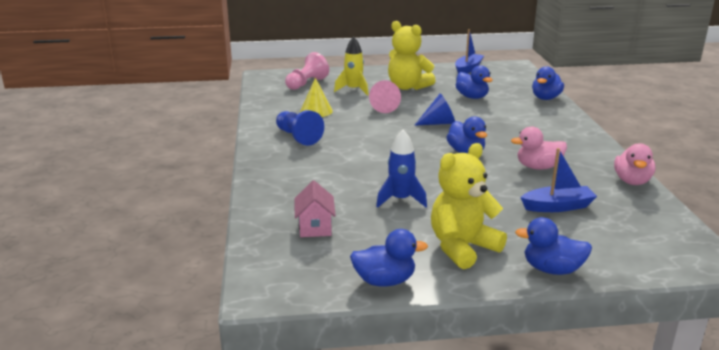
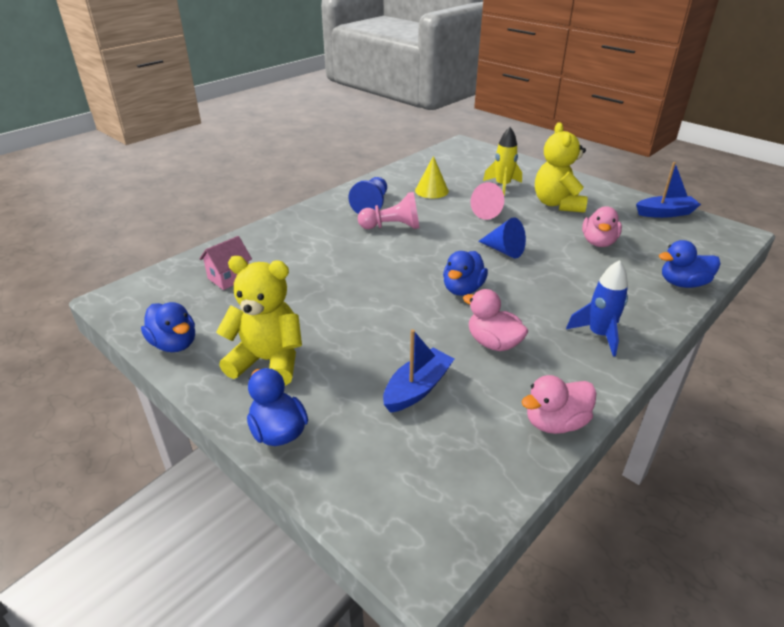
camera: 50 degrees right, 10 degrees up
pink pawn [285,52,329,90] -> pink pawn moved to [358,192,419,229]
blue rocket [376,130,427,208] -> blue rocket moved to [566,260,628,357]
blue duck [456,65,493,99] -> pink duck [582,206,622,247]
blue boat [520,148,597,212] -> blue boat turned 90 degrees counterclockwise [383,329,454,413]

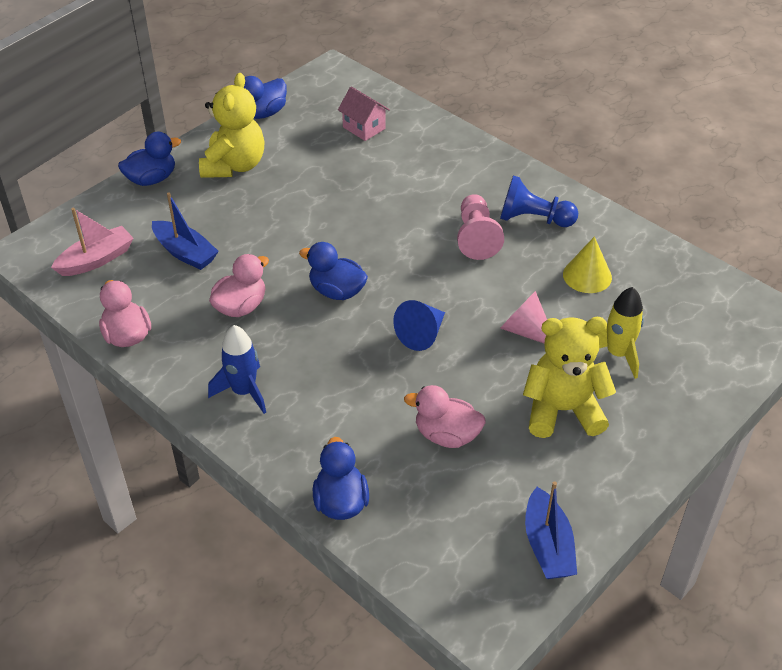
camera: 90 degrees right, 10 degrees up
none -> pink boat [51,208,134,276]

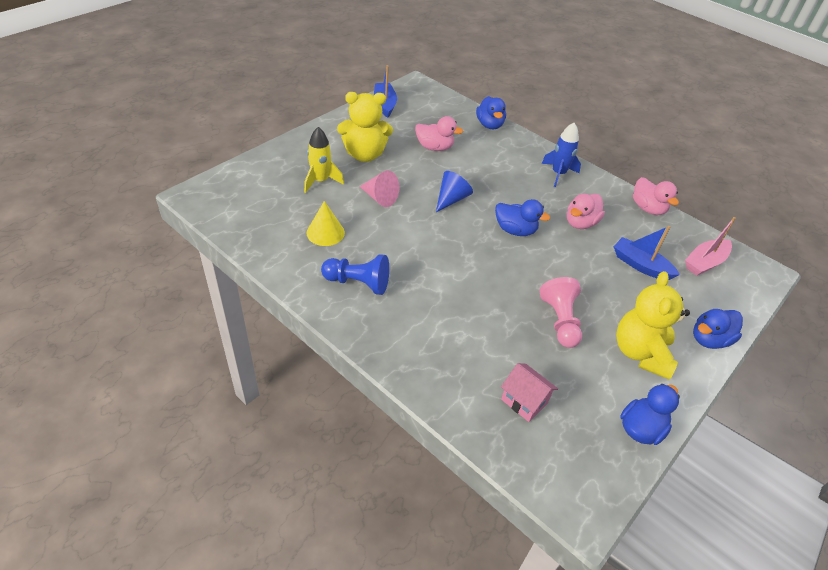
camera: 175 degrees right, 0 degrees up
pink pawn [457,194,504,260] -> pink pawn moved to [540,277,582,348]

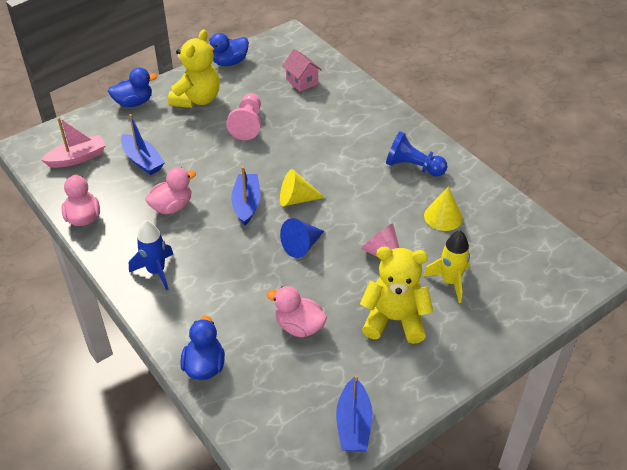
camera: 165 degrees left, 0 degrees up
blue duck [495,199,550,236] -> blue boat [231,166,261,226]
none -> yellow cone [280,169,325,206]

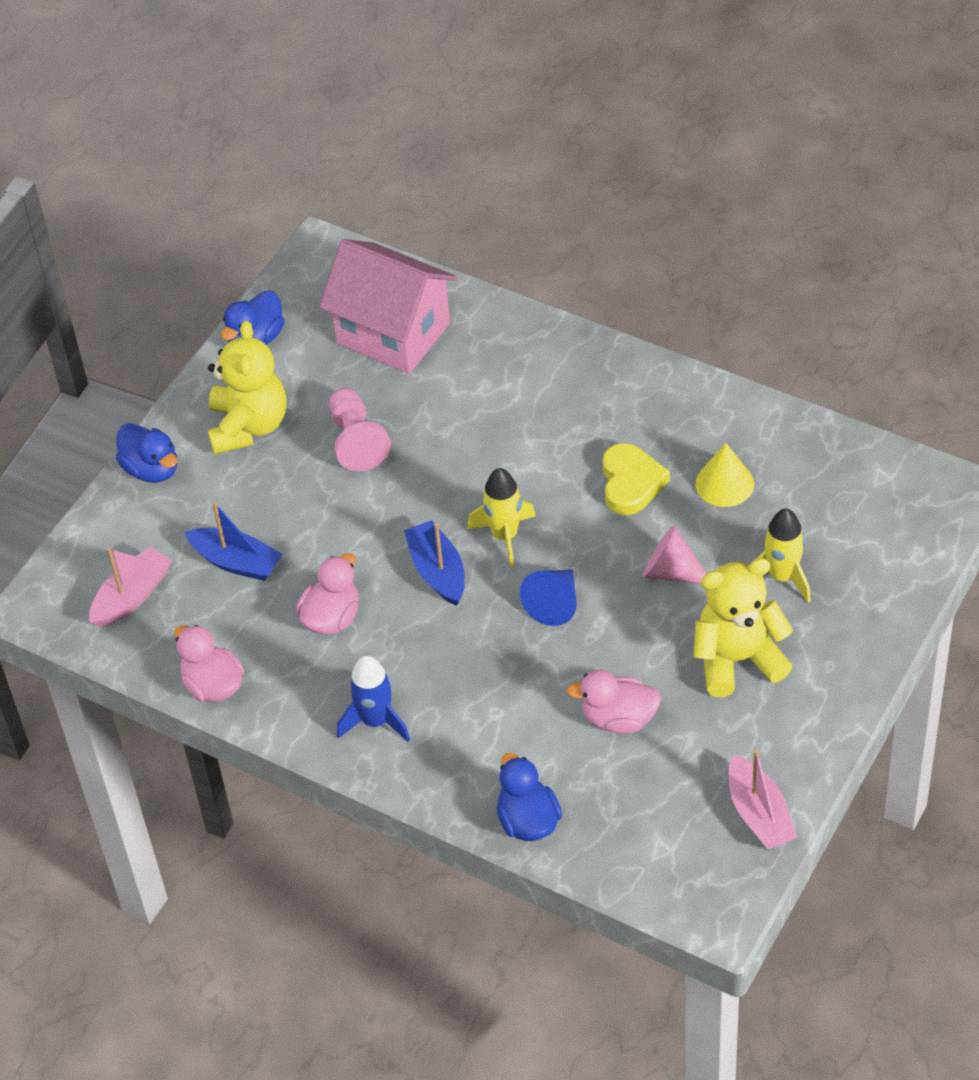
camera: 20 degrees left, 5 degrees up
blue duck [108,68,157,107] -> blue duck turned 90 degrees clockwise [116,423,177,483]
yellow cone [280,169,325,206] -> yellow rocket [467,468,536,568]
pink house [282,49,322,92] -> pink house [319,239,457,374], size x2.06
blue boat [336,375,373,451] -> pink boat [728,750,798,849]
blue pawn [386,131,448,177] -> none
none -> yellow heart [603,443,670,515]

